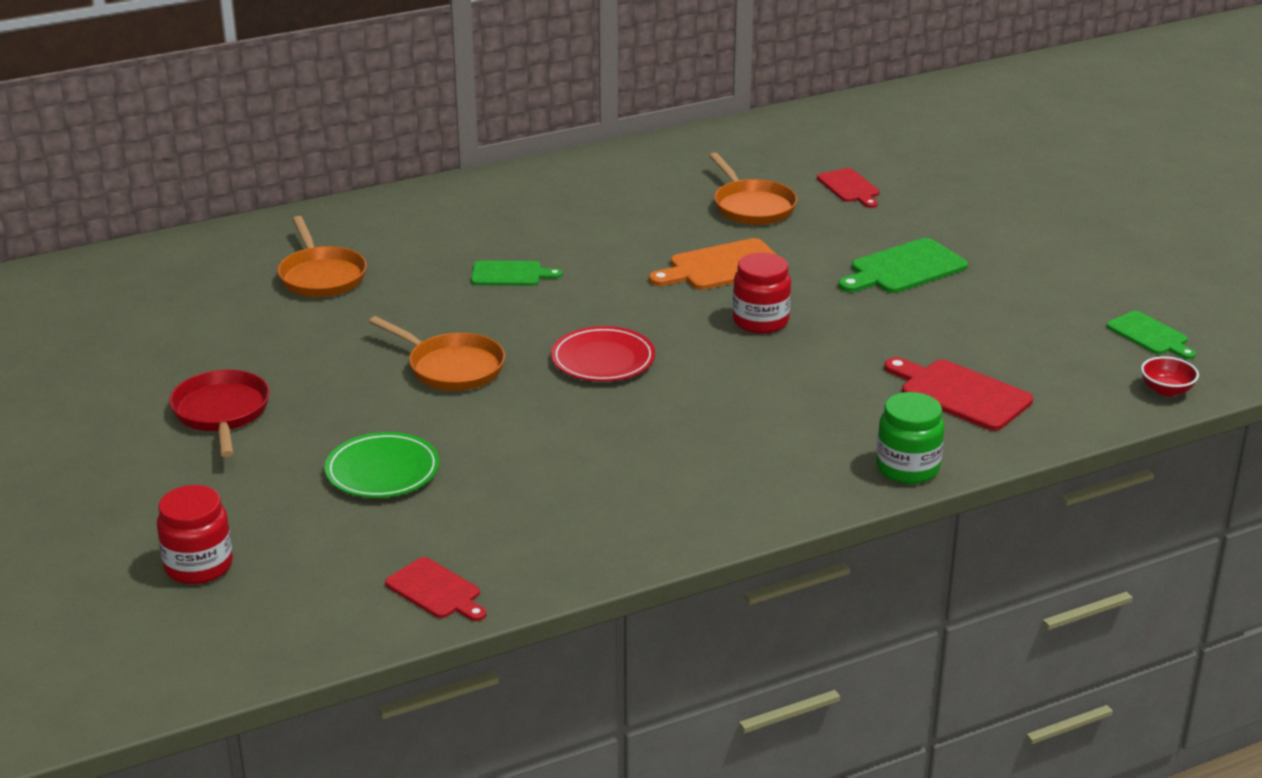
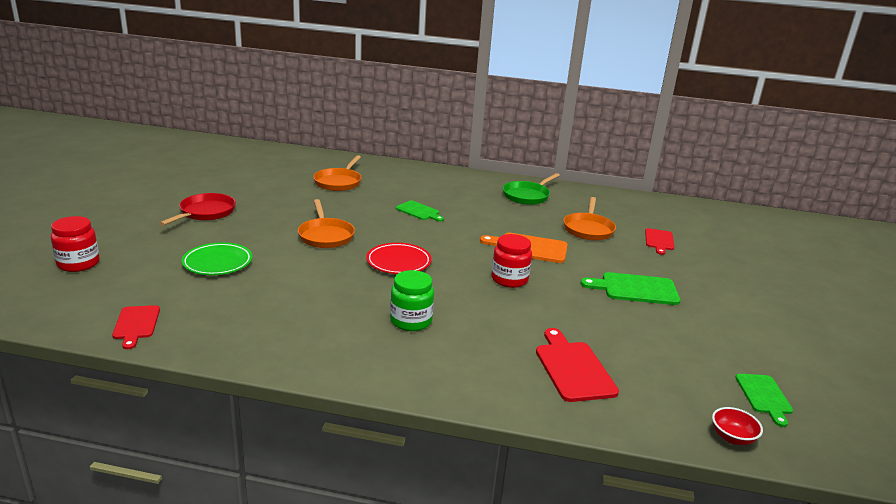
camera: 35 degrees right, 5 degrees down
green jar [876,392,945,484] -> green jar moved to [390,270,434,331]
none -> green pan [503,173,560,205]

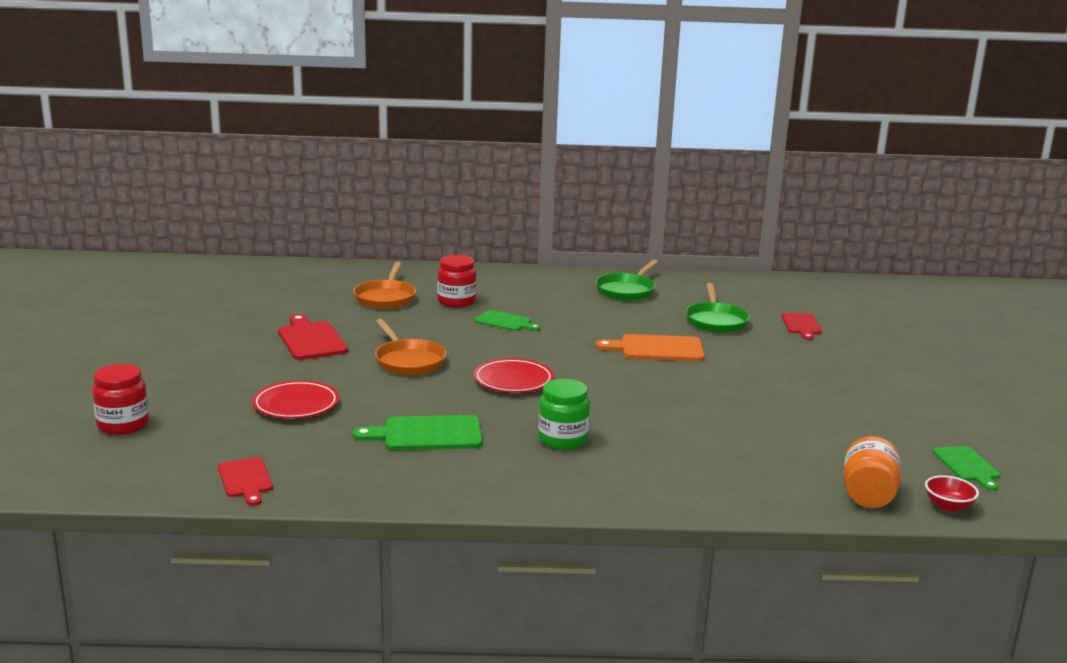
camera: 10 degrees left, 5 degrees down
red pan [159,193,236,226] -> none
green plate [181,242,252,275] -> red plate [252,380,339,419]
red jar [492,234,532,288] -> red jar moved to [437,255,477,308]
red cutting board [536,328,619,402] -> red cutting board moved to [278,314,348,360]
orange pan [563,197,616,241] -> green pan [685,283,750,333]
green cutting board [580,272,680,305] -> green cutting board moved to [353,415,482,450]
none -> orange jar [844,436,901,508]

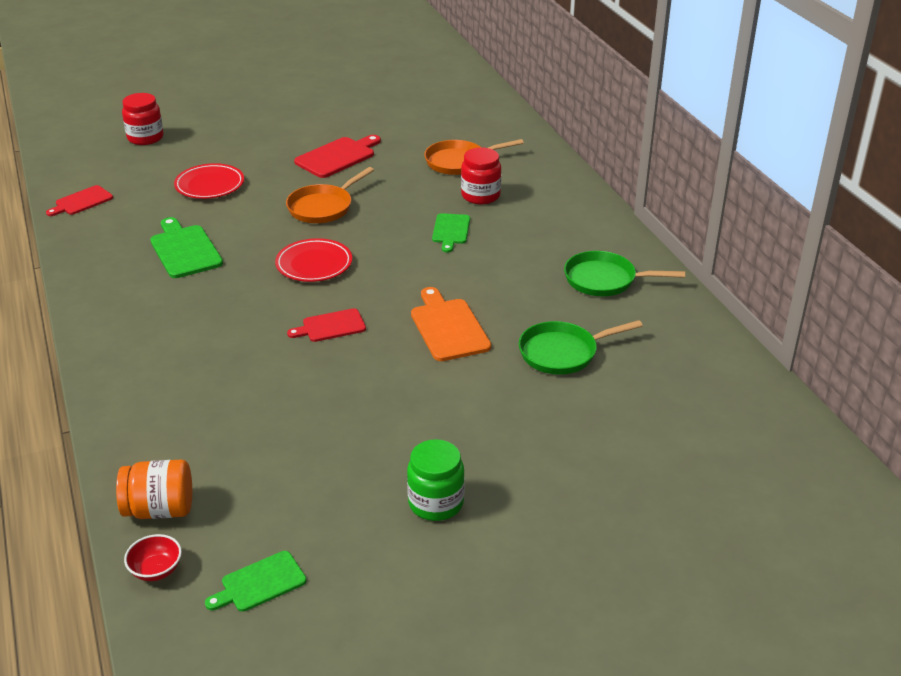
camera: 70 degrees right, 15 degrees up
green jar [538,379,590,450] -> green jar moved to [407,439,465,521]
red cutting board [781,313,822,340] -> red cutting board moved to [287,308,366,342]

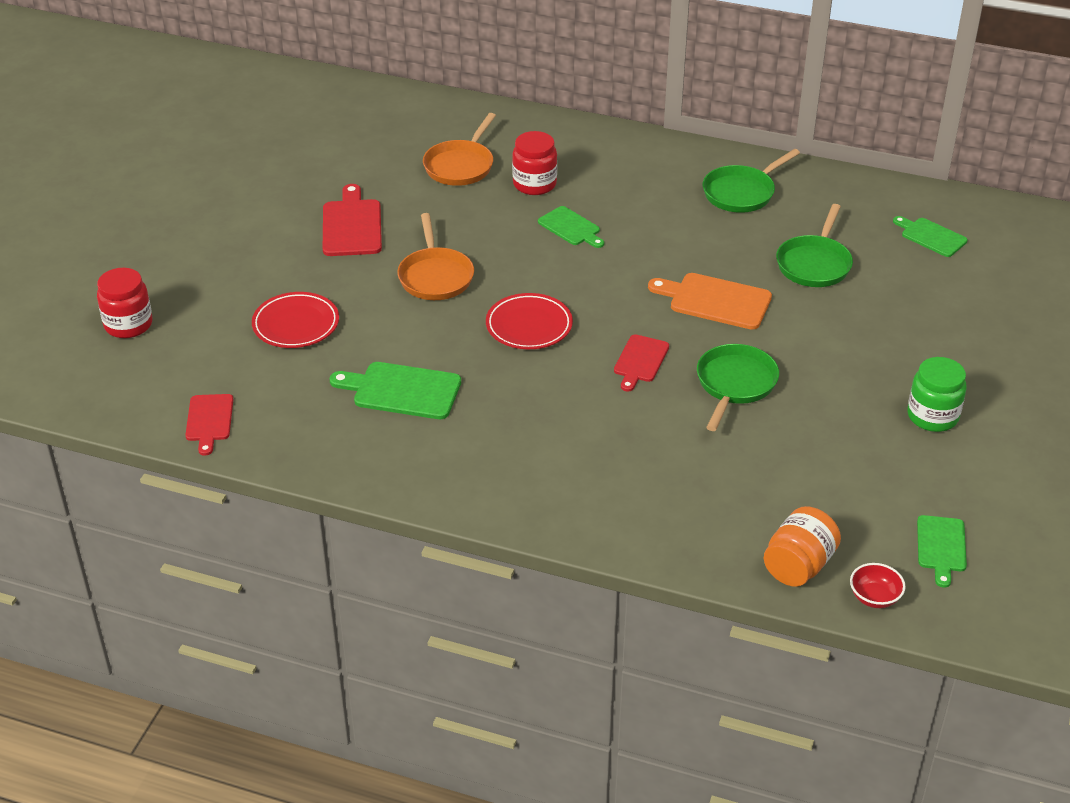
camera: 50 degrees left, 5 degrees up
none -> green pan [697,344,779,431]
none -> green cutting board [893,216,967,257]

